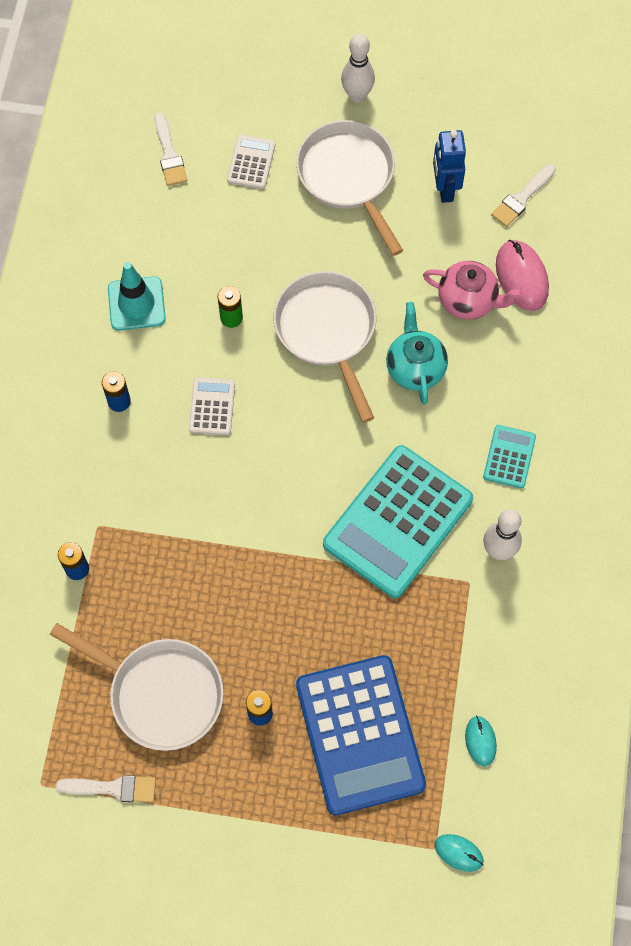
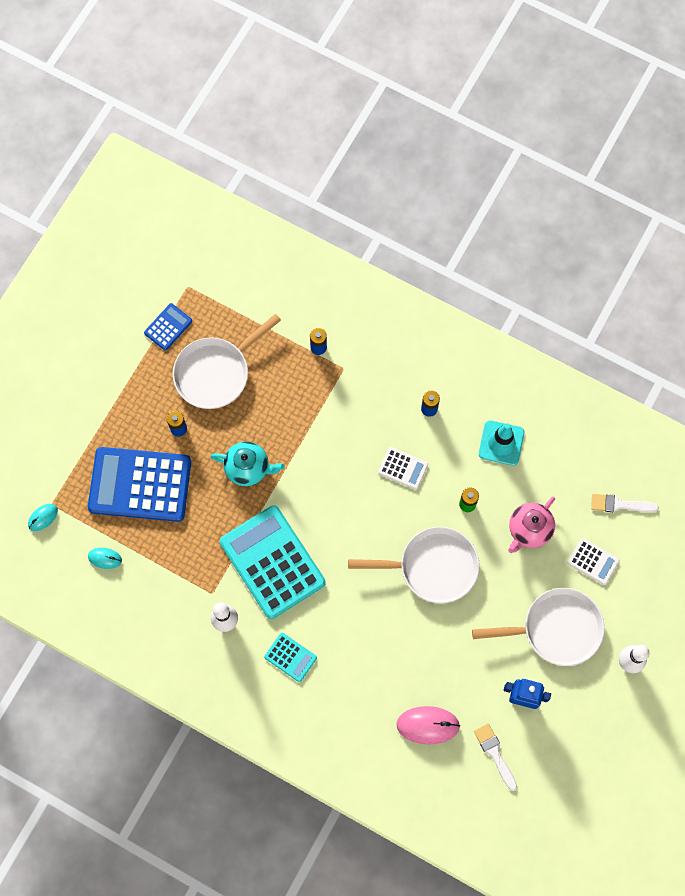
camera: 110 degrees right, 5 degrees up
white brush [55,775,156,802] -> blue calculator [144,303,192,351]
turquoise teapot [386,302,448,405] -> turquoise teapot moved to [211,442,285,486]
pink teapot [423,261,523,319] -> pink teapot moved to [508,497,555,553]

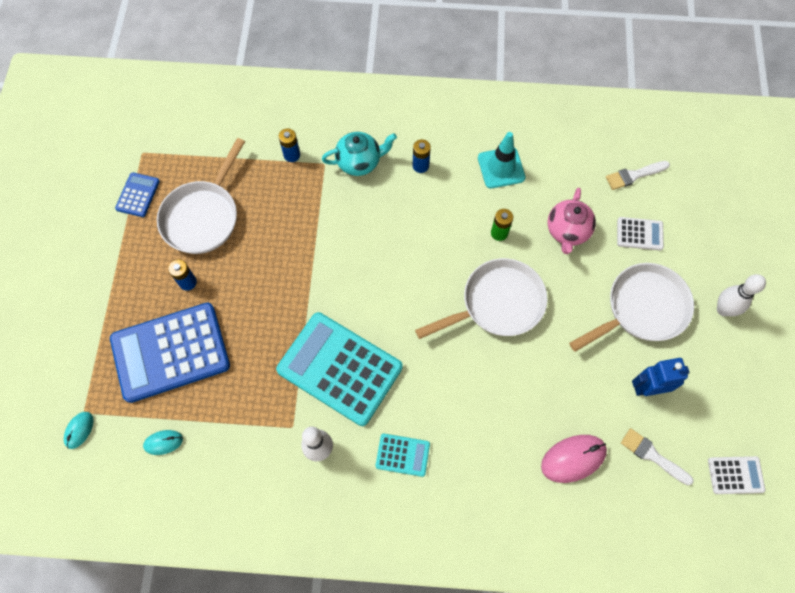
camera: 25 degrees left, 5 degrees down
turquoise teapot [211,442,285,486] -> turquoise teapot moved to [322,132,397,176]
white calculator [378,447,428,490] -> white calculator moved to [708,456,765,494]

